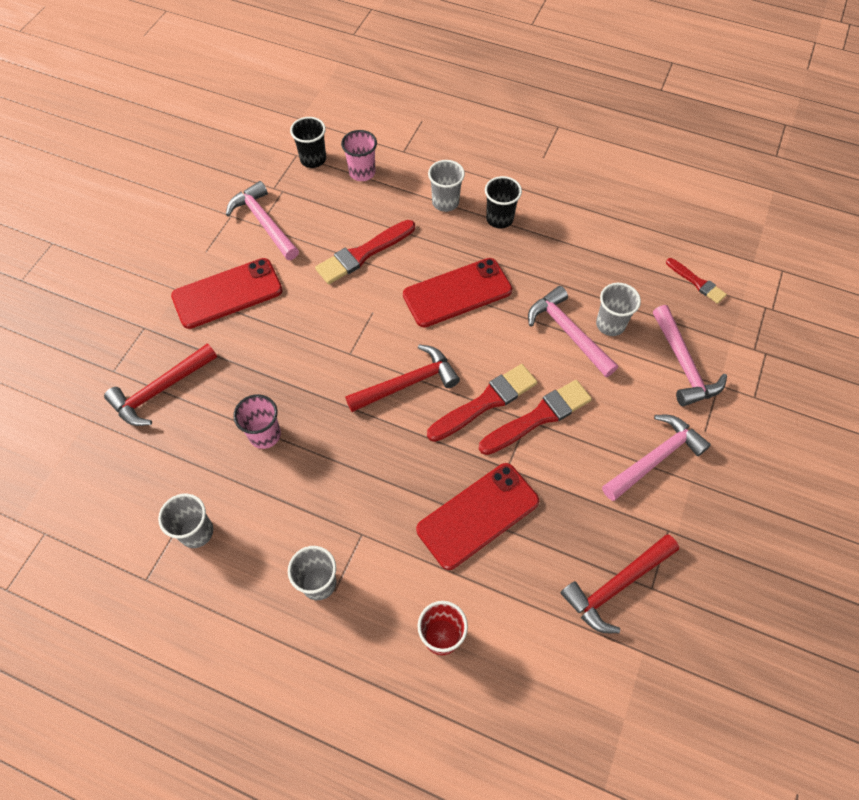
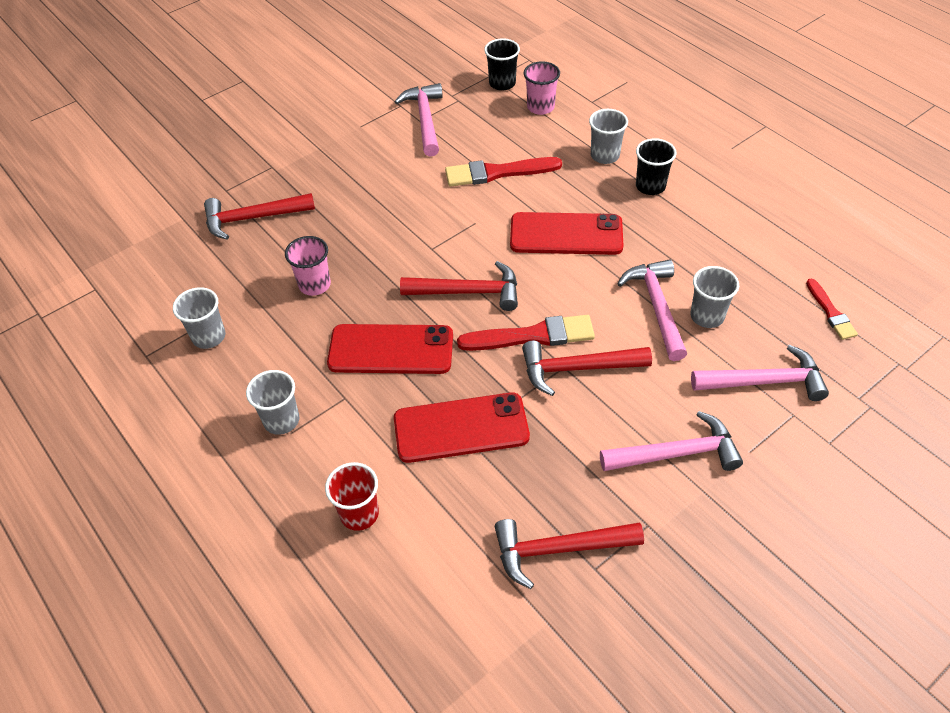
camera: 30 degrees right, 10 degrees down
red phone [171,258,283,329] -> red phone moved to [327,324,453,374]
red brush [479,380,592,455] -> red hammer [522,341,652,396]
pink hammer [653,305,727,406] -> pink hammer turned 105 degrees counterclockwise [691,345,829,401]

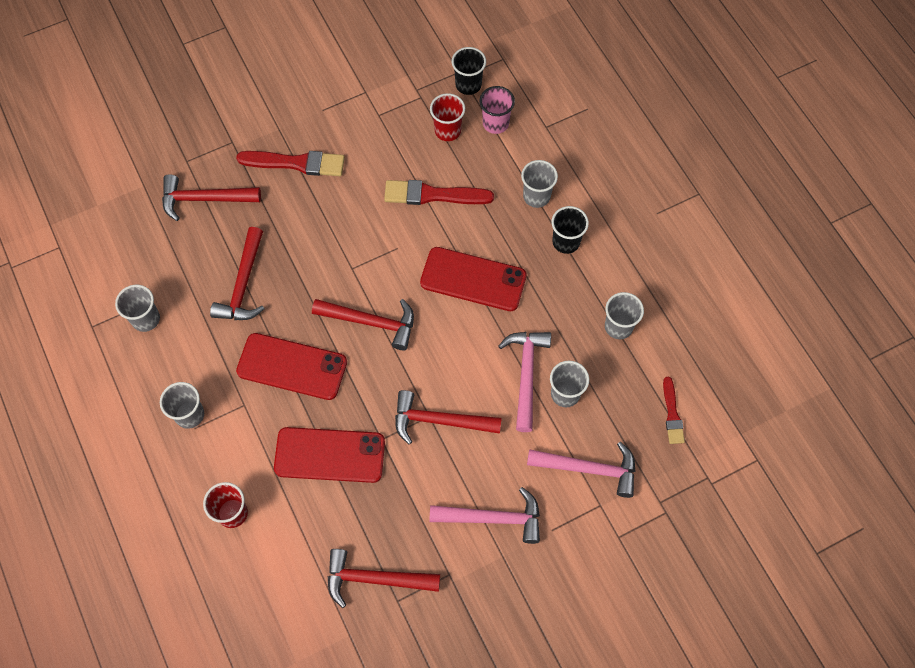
camera: 10 degrees right, 15 degrees up
pink cup [285,236,331,296] -> red hammer [210,227,264,320]
pink hammer [395,83,443,157] -> none
red brush [457,315,595,351] -> red brush moved to [236,151,345,176]
none -> red cup [430,93,465,141]
none -> grey cup [605,292,644,339]

